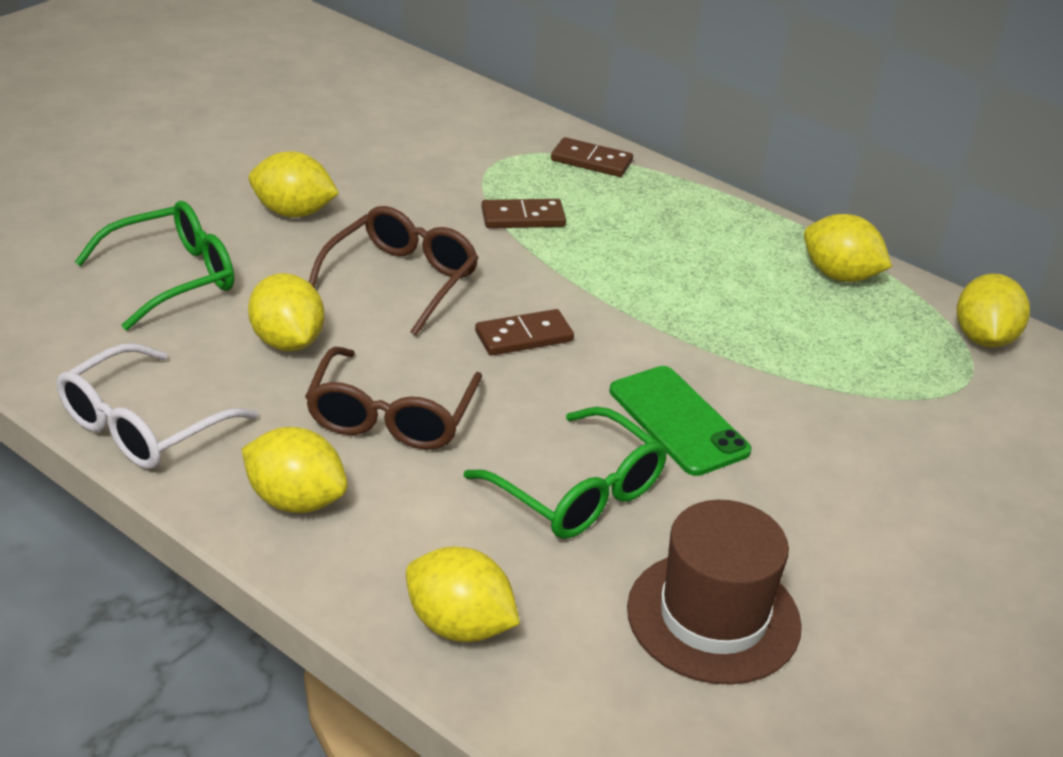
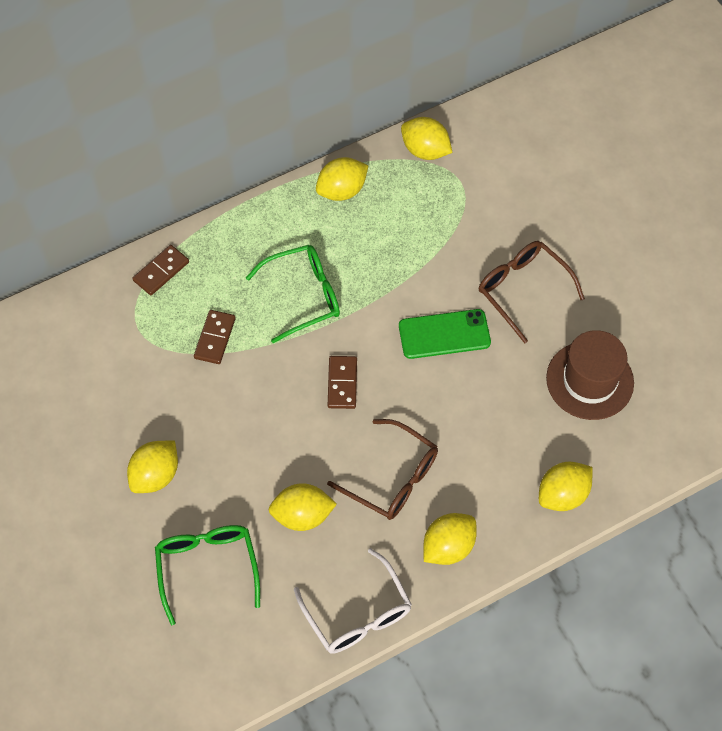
camera: 65 degrees left, 25 degrees up
brown glasses [309,206,478,336] -> brown glasses moved to [479,241,585,344]
green glasses [464,407,667,539] -> green glasses moved to [246,245,340,343]

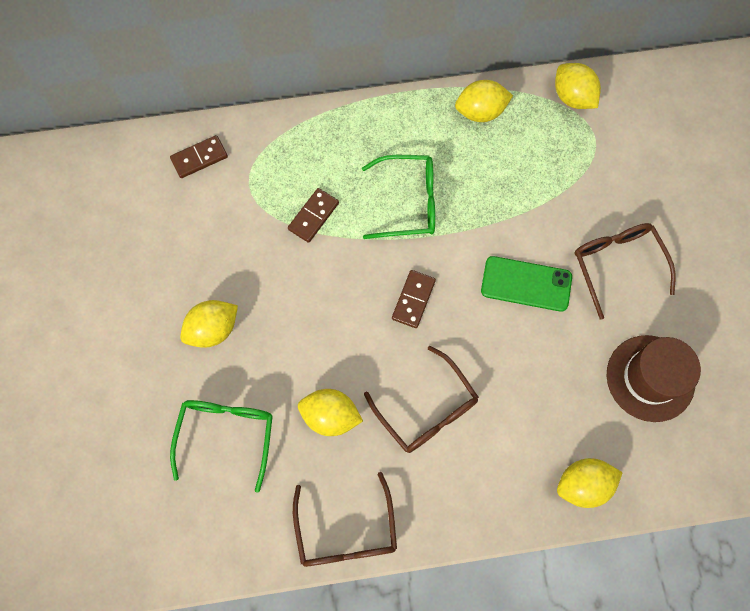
camera: 20 degrees right, 10 degrees up
brown domino [132,245,189,295] -> brown domino moved to [170,135,228,178]
white glasses [294,548,412,654] -> brown glasses [293,472,397,567]
yellow lemon [423,513,477,565] -> none

